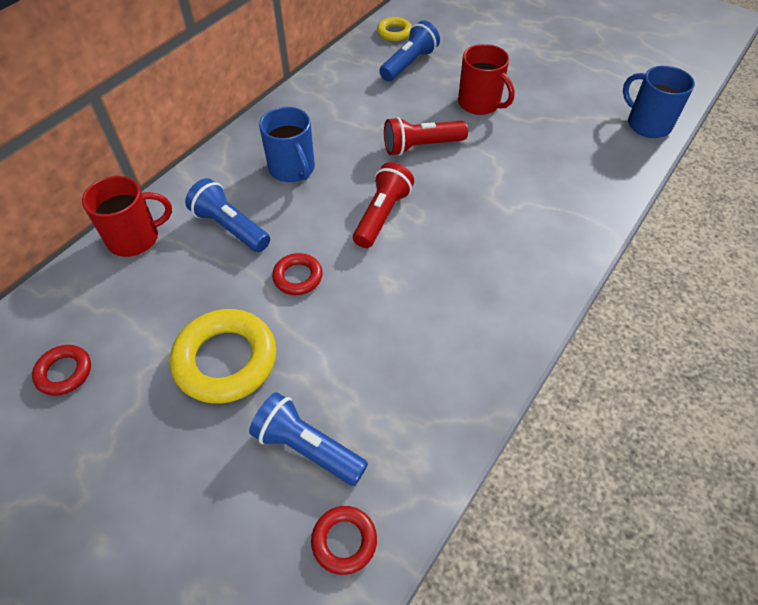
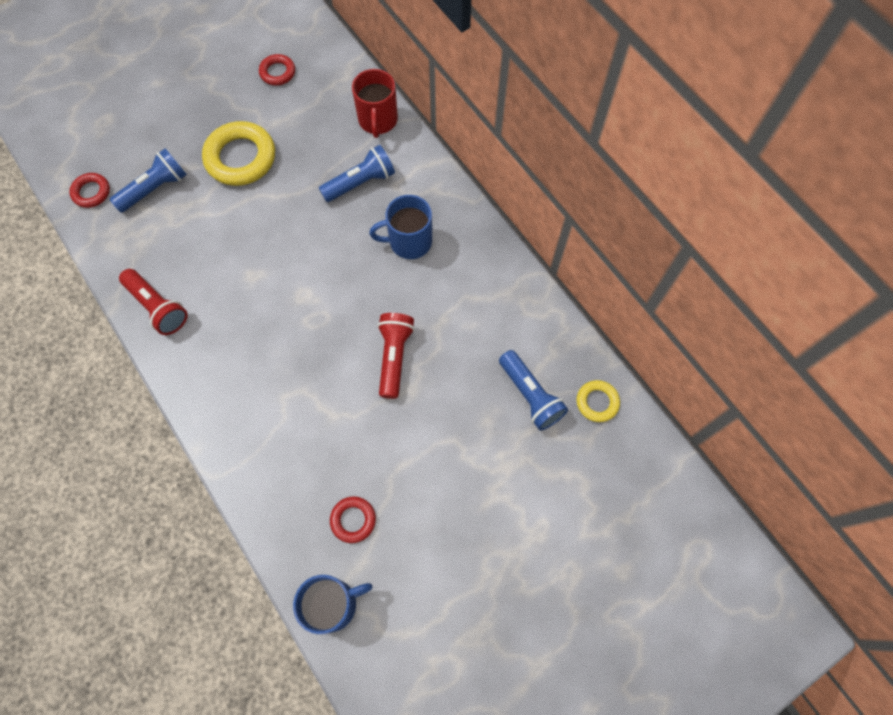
camera: 110 degrees right, 15 degrees up
red ring [272,253,323,295] -> red ring moved to [330,496,376,543]
red flashlight [353,162,414,248] -> red flashlight moved to [119,269,188,335]
red mug [458,44,514,115] -> none

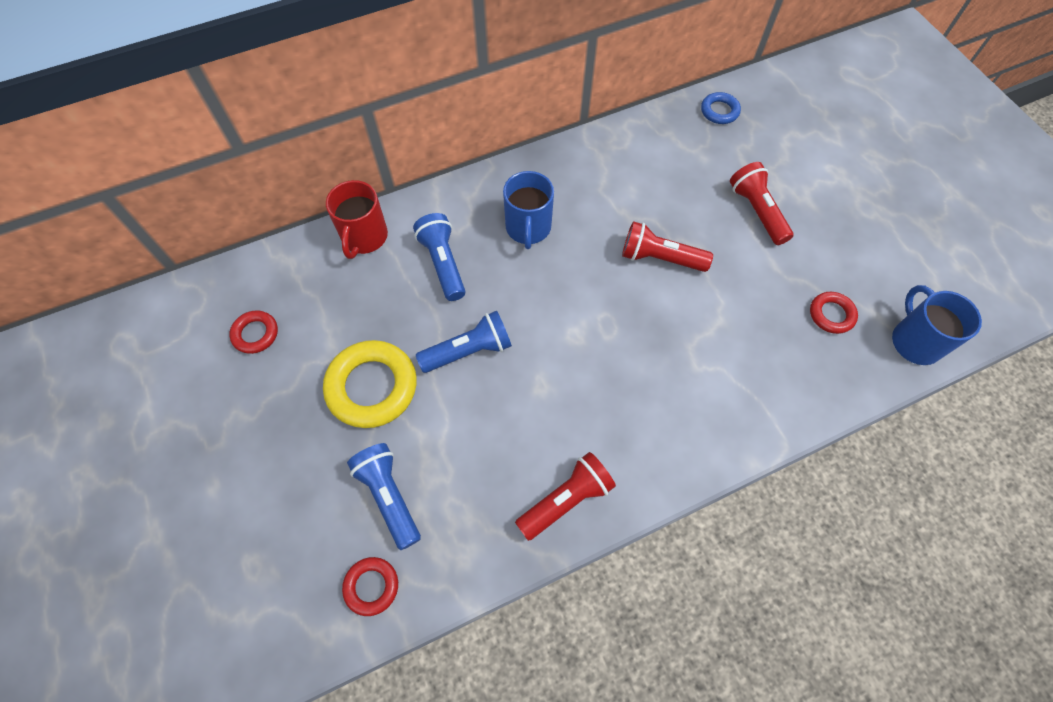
camera: 80 degrees left, 5 degrees down
red mug [352,69,398,138] -> red mug turned 90 degrees clockwise [326,180,388,259]
blue flashlight [499,350,568,430] -> blue flashlight moved to [416,311,512,373]
yellow ring [577,380,620,422] -> blue ring [701,92,741,124]
none -> red flashlight [730,162,793,245]

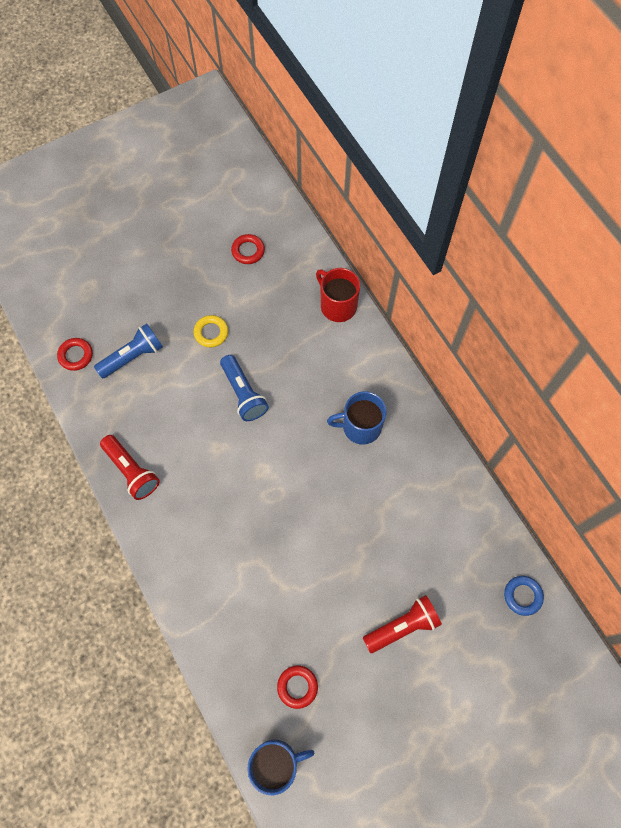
camera: 85 degrees right, 5 degrees up
yellow ring [323,340,417,428] -> yellow ring [194,315,228,347], size x0.53
red mug [326,180,388,259] -> red mug turned 45 degrees clockwise [316,268,360,322]
blue flashlight [413,213,465,301] -> none
red flashlight [622,221,713,272] -> none

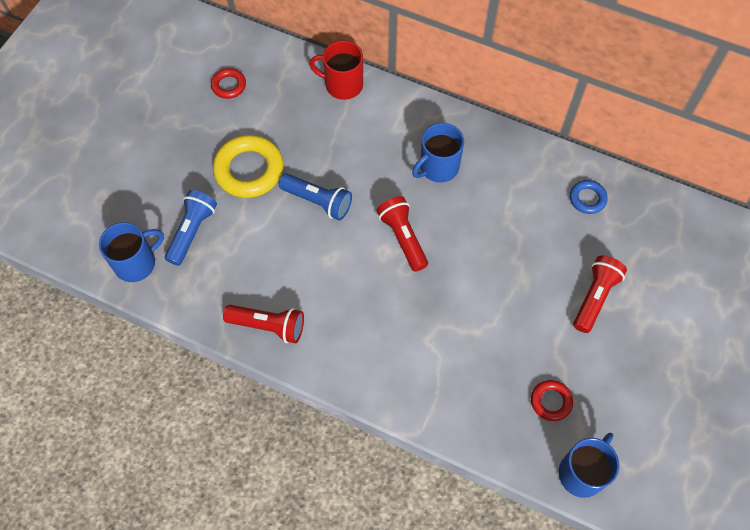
camera: 35 degrees left, 5 degrees down
red ring [57,338,93,371] -> blue mug [99,222,164,282]
yellow ring [194,315,228,347] -> yellow ring [213,135,284,198], size x1.89
blue ring [504,576,544,616] -> blue ring moved to [570,180,608,214]
none -> red flashlight [377,196,428,272]

